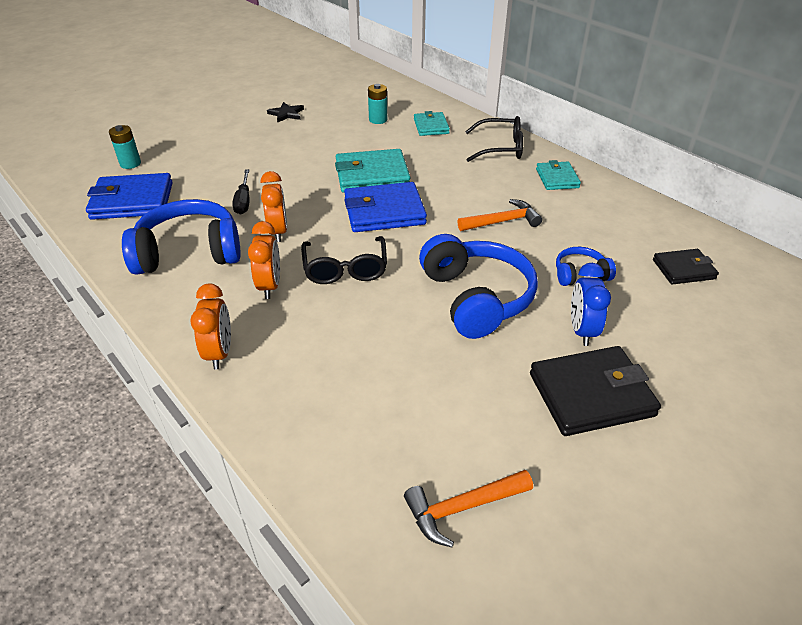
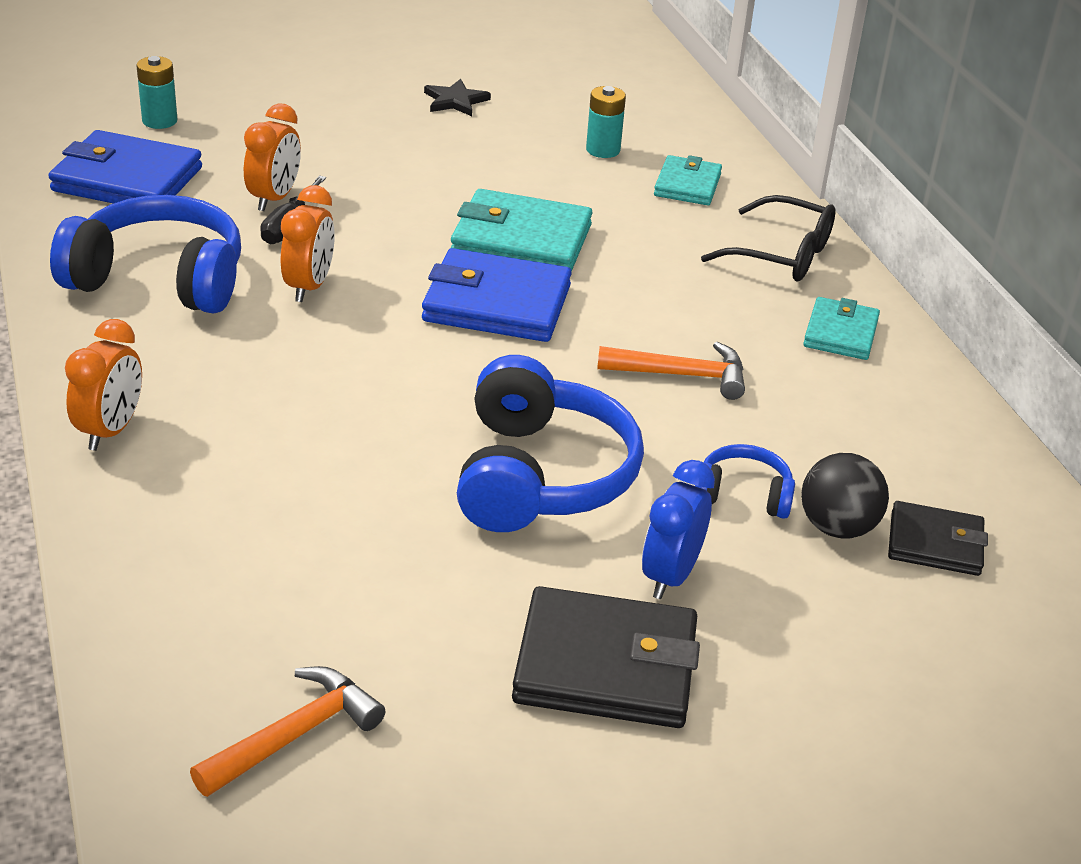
camera: 20 degrees right, 5 degrees down
orange clock [248,221,280,299] -> orange clock moved to [244,104,301,211]
black glasses [301,236,387,284] -> none
orange hammer [404,470,533,547] -> orange hammer turned 135 degrees clockwise [190,666,385,797]
none -> black ball [801,453,889,538]

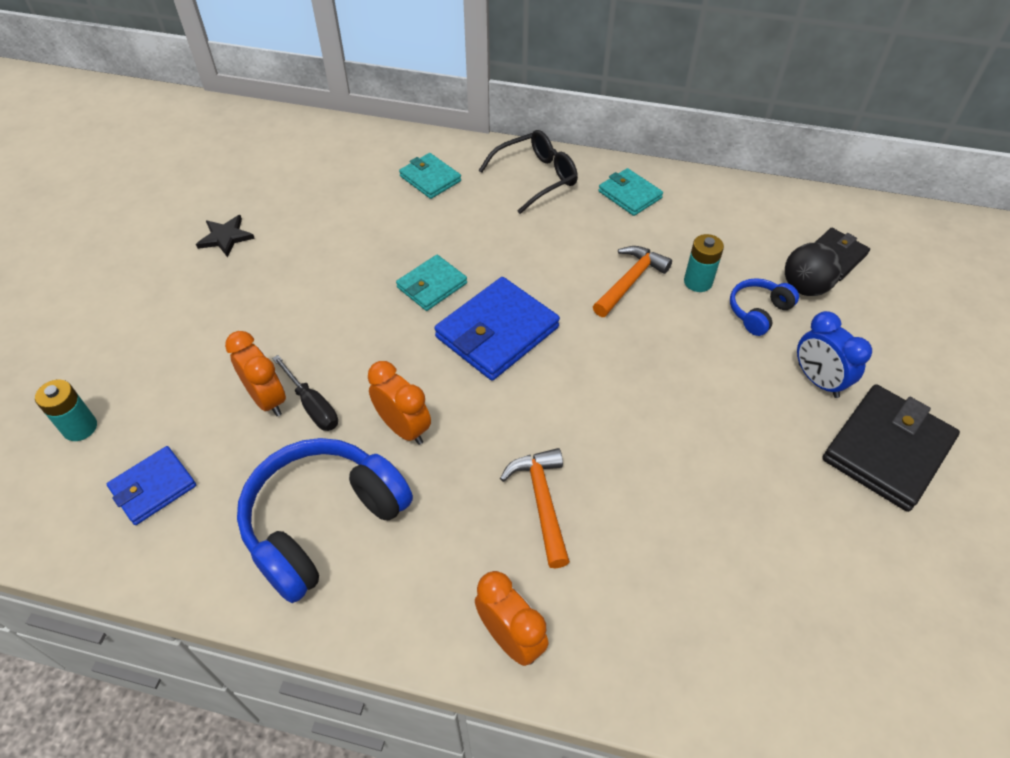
camera: 55 degrees left, 15 degrees up
blue wallet [48,130,202,204] -> blue wallet [107,446,196,525], size x0.60
orange hammer [190,666,385,797] -> orange hammer moved to [500,448,570,568]
turquoise wallet [451,189,593,272] -> turquoise wallet [396,255,467,311], size x0.60
blue headphones [457,355,644,532] -> none
turquoise battery [586,86,626,158] -> turquoise battery moved to [684,234,724,292]

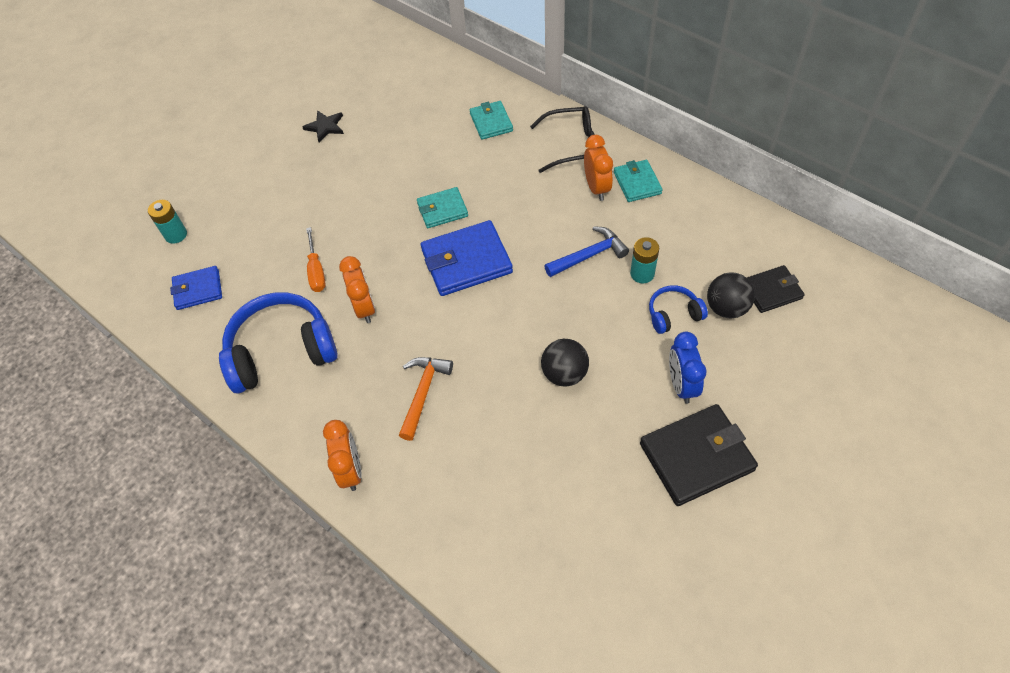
camera: 30 degrees right, 5 degrees up
orange clock [225,331,286,416] -> orange clock moved to [584,135,613,201]
black screwdriver [272,355,338,431] -> orange screwdriver [306,227,326,292]
orange hammer [593,246,672,317] -> blue hammer [544,226,629,277]
none -> black ball [541,339,589,386]

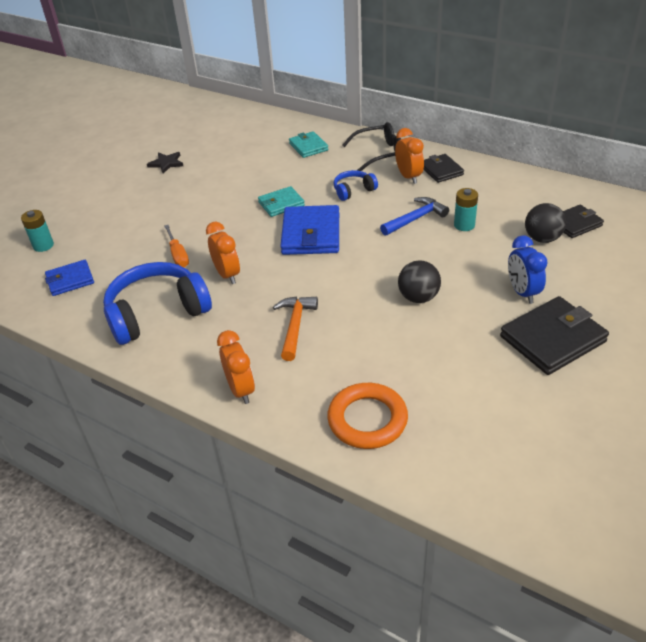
camera: 10 degrees left, 15 degrees down
blue wallet [421,220,513,296] -> blue wallet turned 60 degrees counterclockwise [280,205,339,255]
turquoise wallet [614,160,663,202] -> black wallet [423,154,464,183]
blue headphones [649,285,708,334] -> blue headphones moved to [333,170,378,201]
none -> orange ring [327,383,408,449]

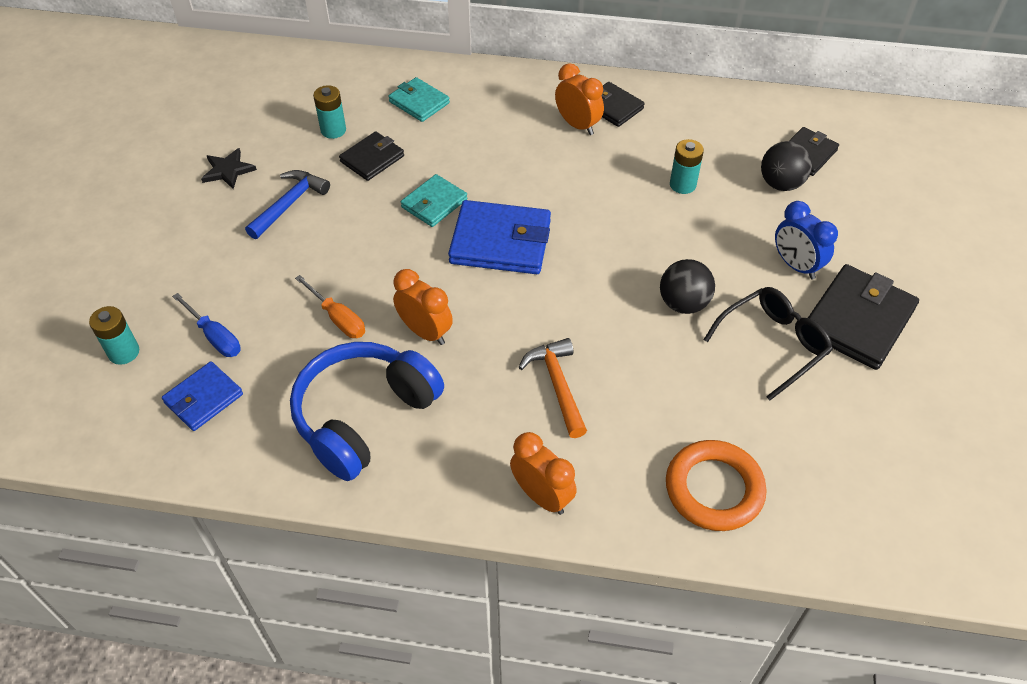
camera: 25 degrees left, 10 degrees up
blue wallet [280,205,339,255] -> blue wallet turned 60 degrees counterclockwise [448,200,551,274]
blue headphones [333,170,378,201] -> none
black glasses [342,122,401,171] -> black glasses moved to [703,287,833,400]
blue hammer [380,197,449,236] -> blue hammer moved to [245,170,330,239]
none -> blue screwdriver [172,293,241,357]
none -> turquoise battery [313,85,346,139]
none -> black wallet [339,131,404,181]

